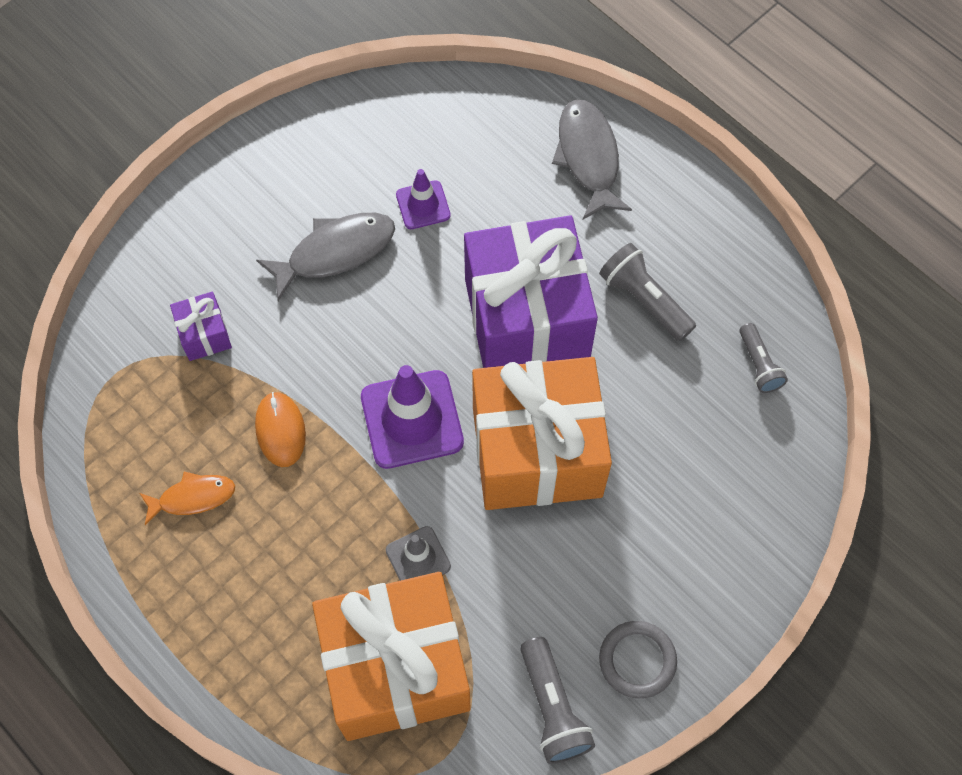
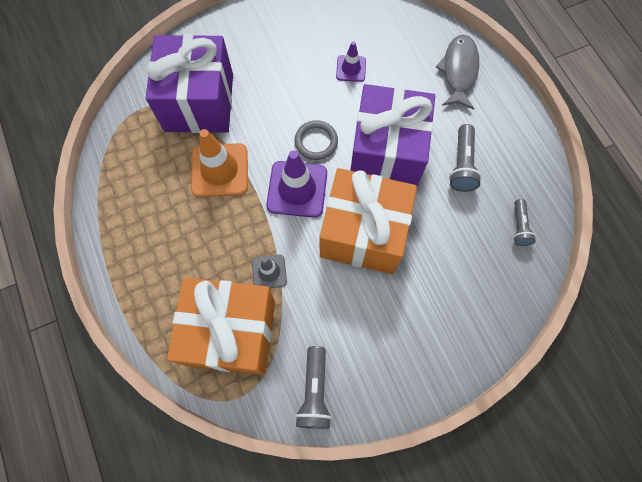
camera: 20 degrees right, 5 degrees up
orange fish [140,471,235,525] -> none
purple gift [170,292,232,361] -> purple gift [146,34,233,133], size x2.43
orange mouse [255,392,306,467] -> orange traffic cone [191,129,248,197]
grey fish [256,213,395,301] -> none
grey flashlight [599,243,696,341] -> grey flashlight turned 150 degrees counterclockwise [449,124,482,192]
grey ring [599,621,677,699] -> grey ring moved to [294,120,338,160]

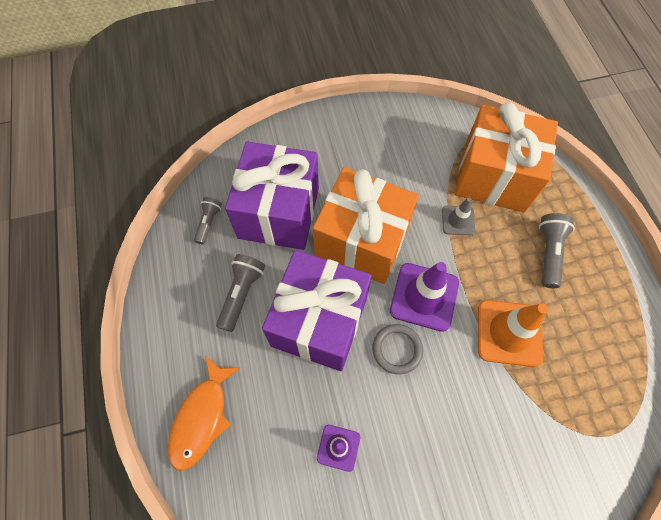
camera: 170 degrees left, 5 degrees down
purple gift [146,34,233,133] -> purple gift moved to [225,141,319,250]
grey flashlight [295,346,332,429] -> grey flashlight moved to [539,213,575,288]
grey fish [436,35,479,110] -> orange fish [168,356,241,471]

